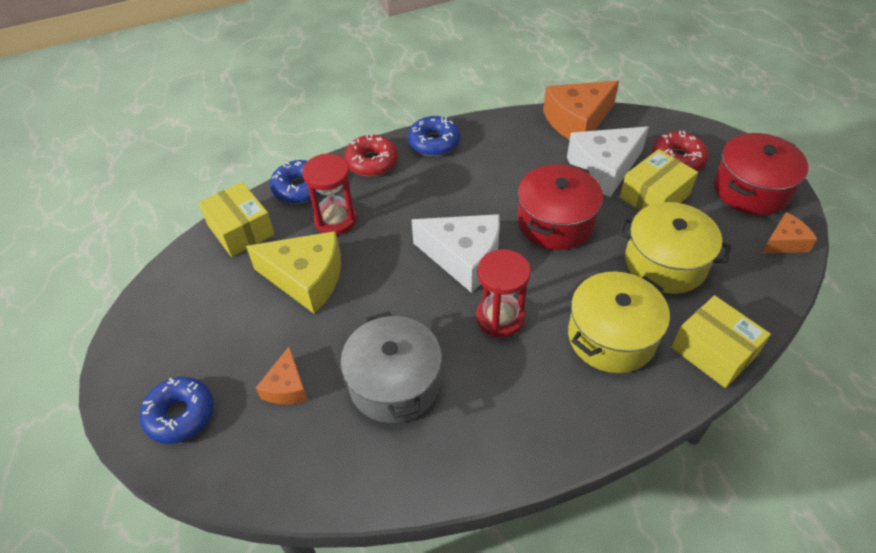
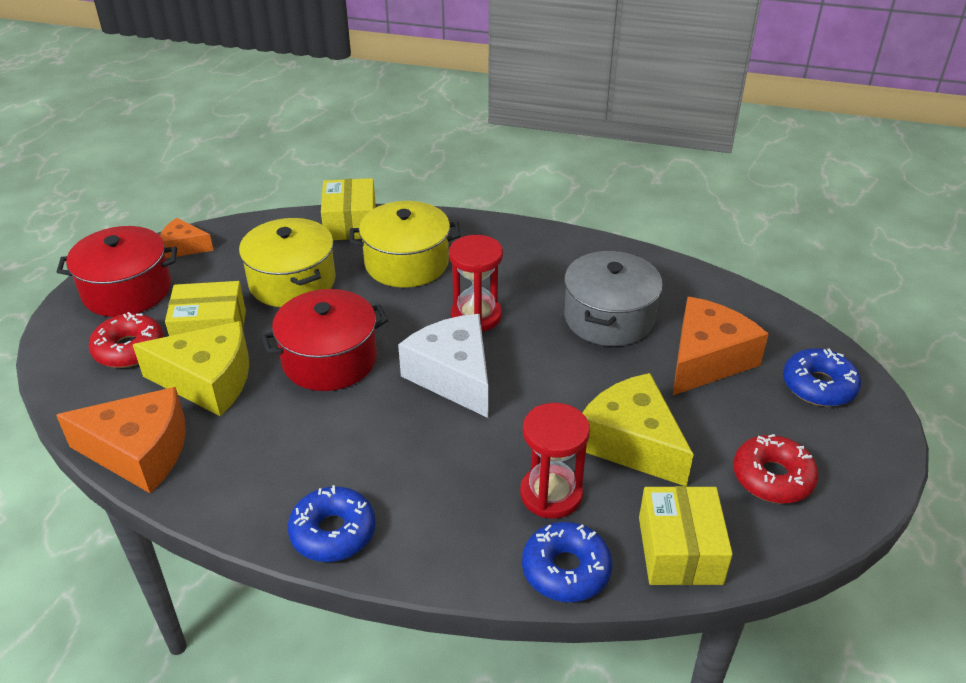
camera: 145 degrees left, 10 degrees down
orange cheese [256,347,308,404] -> orange cheese [673,297,769,395], size x1.83
red donut [344,134,398,176] -> red donut moved to [733,434,819,504]
white cheese [567,126,649,197] -> yellow cheese [133,321,249,416]

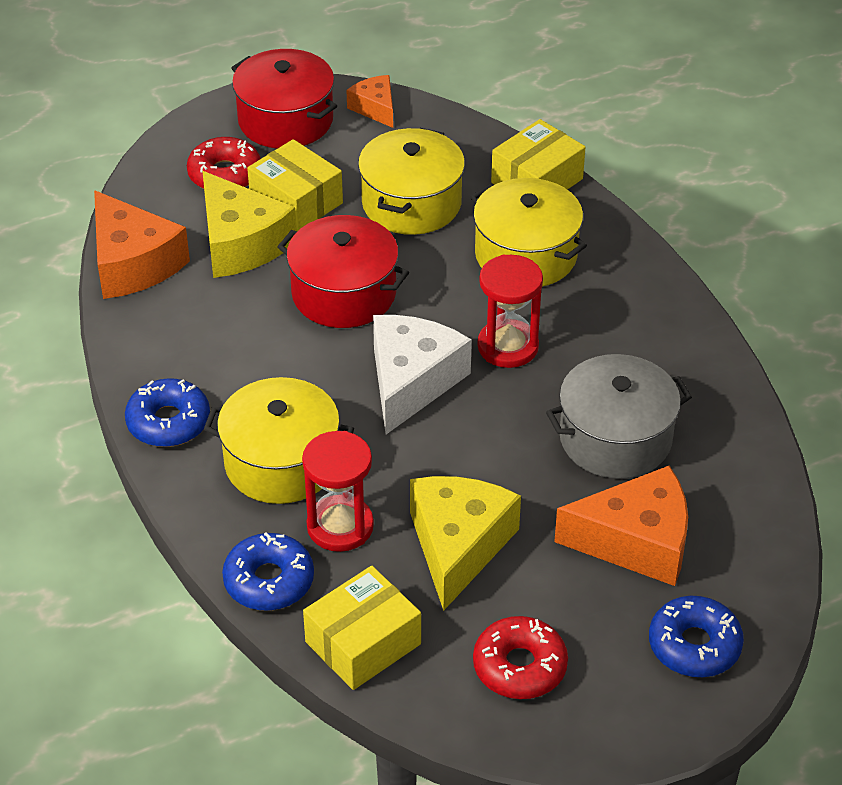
camera: 50 degrees right, 5 degrees up
none -> yellow pot [204,377,354,504]

